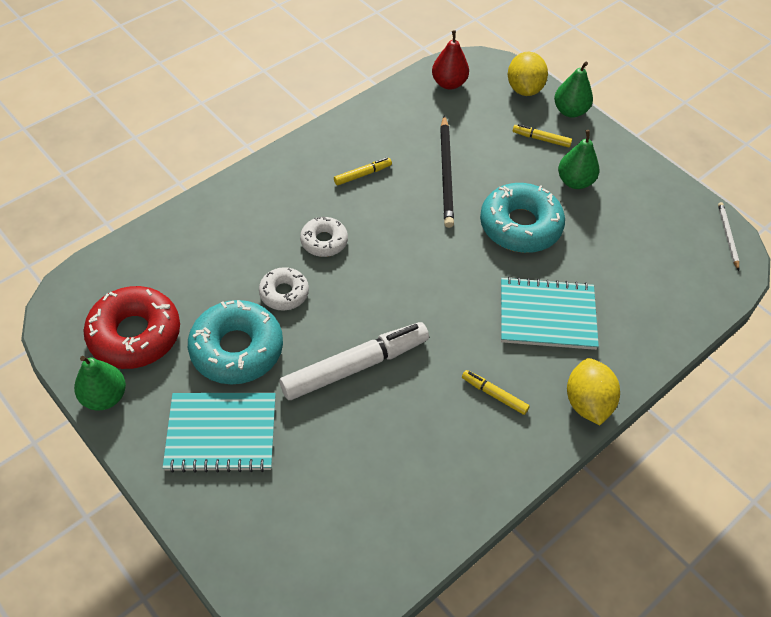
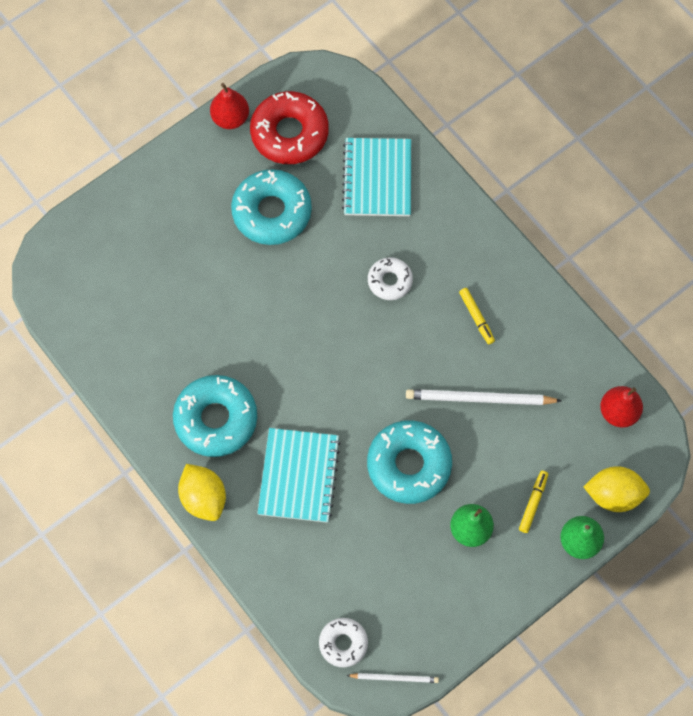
camera: 95 degrees right, 15 degrees up
green pear [74,356,126,411] -> red pear [210,83,249,129]
turquoise notebook [163,393,276,473] -> turquoise notebook moved to [342,138,411,216]
white donut [259,267,309,311] -> white donut moved to [319,618,368,668]
white marker [280,322,429,400] -> none
black pencil [440,115,454,228] -> white pencil [406,389,562,405]
yellow marker [462,370,530,415] -> turquoise donut [173,375,257,457]
yellow lemon [567,358,620,425] -> yellow lemon turned 60 degrees clockwise [178,464,226,521]

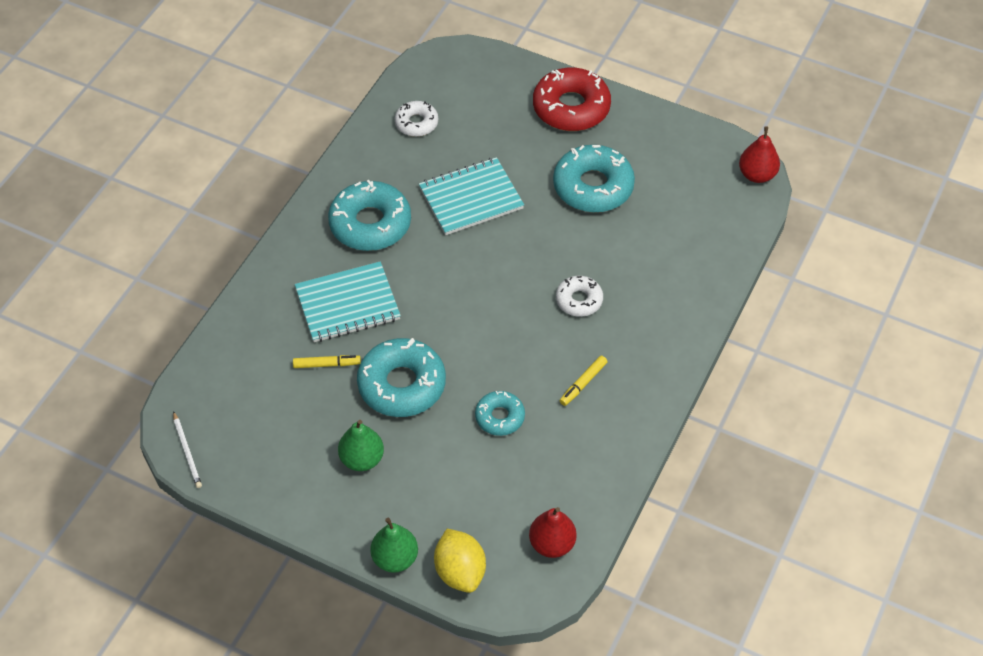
camera: 65 degrees right, 15 degrees down
yellow lemon [178,464,226,521] -> none
red pear [210,83,249,129] -> red pear moved to [739,126,780,183]
red donut [250,91,329,164] -> red donut moved to [533,68,611,131]
white donut [319,618,368,668] -> white donut moved to [395,101,438,137]
turquoise notebook [342,138,411,216] -> turquoise notebook moved to [419,157,524,235]
white pencil [406,389,562,405] -> turquoise donut [475,391,525,436]
yellow marker [519,471,548,533] -> yellow marker moved to [293,355,361,368]

